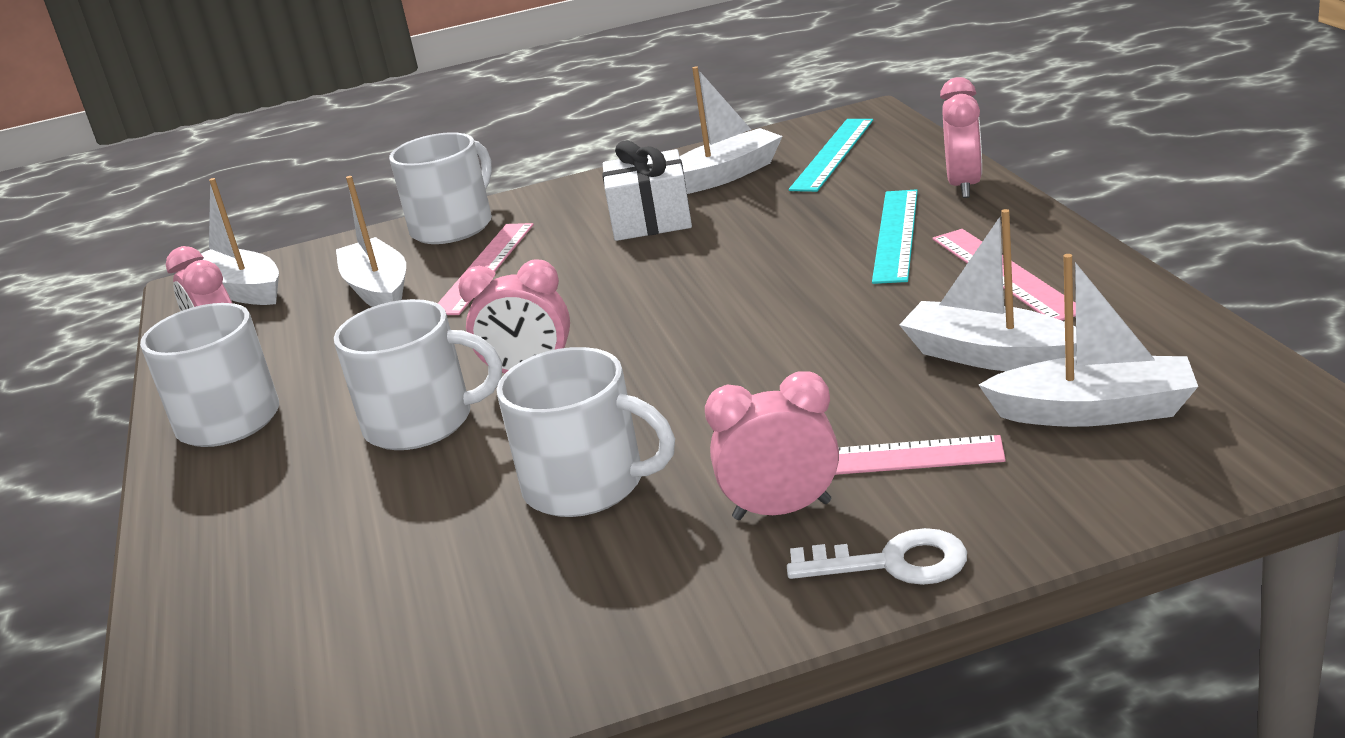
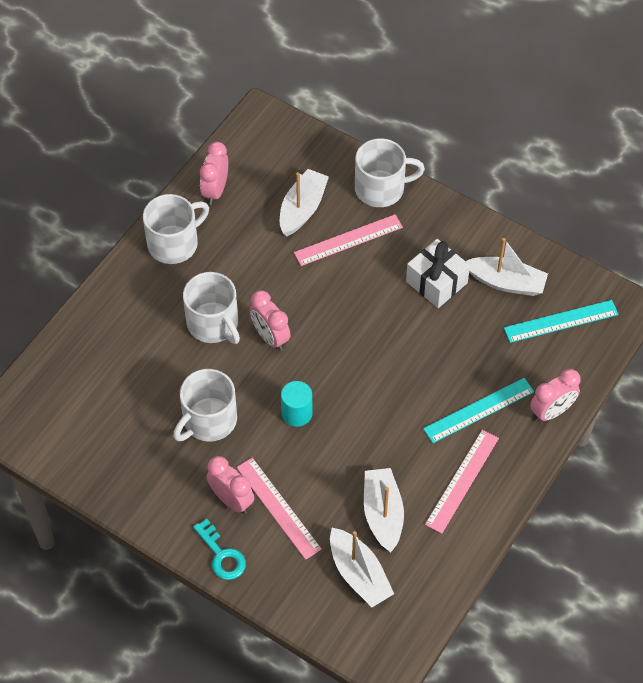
camera: 45 degrees right, 30 degrees up
white boat [201,178,279,305] -> none
white mug [497,347,675,517] -> white mug turned 60 degrees clockwise [173,369,237,442]
white key [787,528,967,585] -> turquoise key [193,519,246,580]
none -> turquoise cylinder [281,381,313,427]

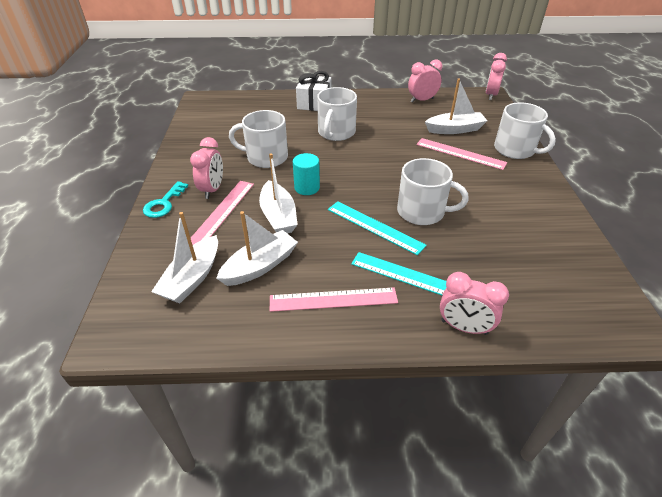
camera: 55 degrees right, 15 degrees down
white mug [143,194,209,264] -> white mug moved to [397,158,469,225]
pink clock [250,291,291,351] -> pink clock moved to [486,53,507,100]
white gift [406,239,470,308] -> white gift moved to [296,71,331,111]
white boat [466,238,548,296] -> white boat moved to [259,153,298,233]
turquoise ruler [504,300,619,343] -> turquoise ruler moved to [328,201,427,255]

